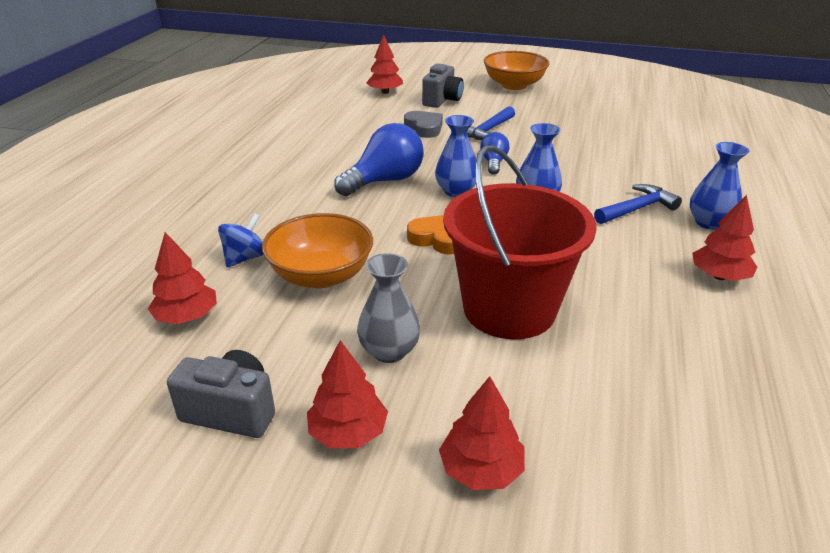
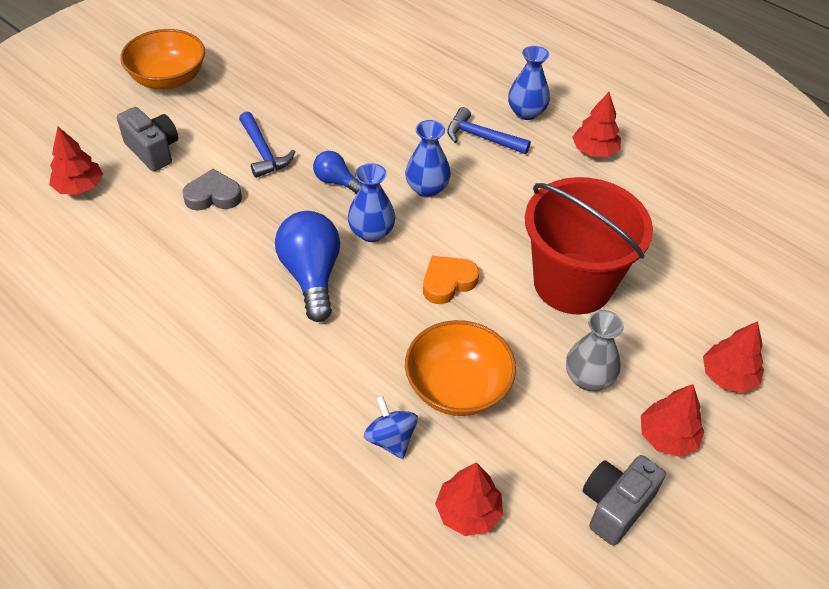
camera: 65 degrees left, 15 degrees up
blue hammer [594,184,682,224] -> blue hammer turned 60 degrees counterclockwise [447,107,531,154]

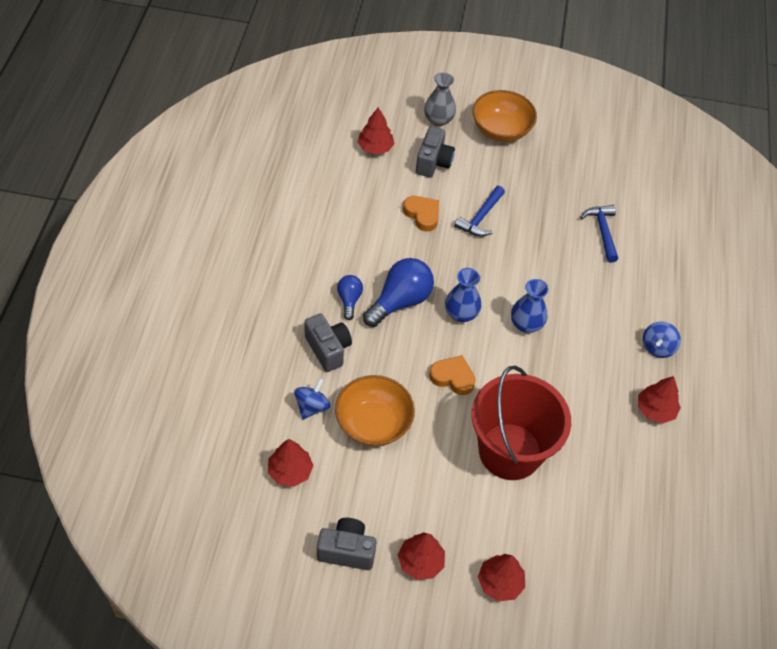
camera: 55 degrees right, 5 degrees up
grey heart [182,169,242,211] -> orange heart [403,196,439,231]
blue light bulb [313,151,362,194] -> blue light bulb moved to [337,275,363,320]
blue hammer [447,107,531,154] -> blue hammer moved to [580,205,618,263]
blue vase [508,46,550,120] -> blue spinning top [643,321,681,358]
grey vase [566,310,624,391] -> grey vase moved to [424,72,456,126]
none -> grey camera [305,313,352,372]

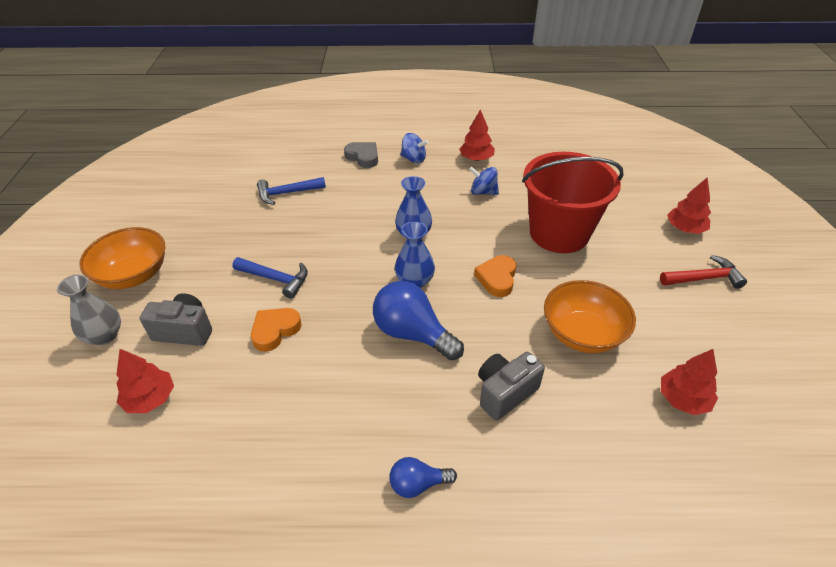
camera: 95 degrees left, 10 degrees down
blue spinning top [294,378,330,420] -> blue spinning top moved to [469,166,499,195]
grey camera [317,518,376,570] -> none
blue light bulb [337,275,363,320] -> blue light bulb moved to [389,457,457,498]
red tree [398,532,445,580] -> red hammer [660,255,747,289]
none -> grey heart [344,142,378,168]

